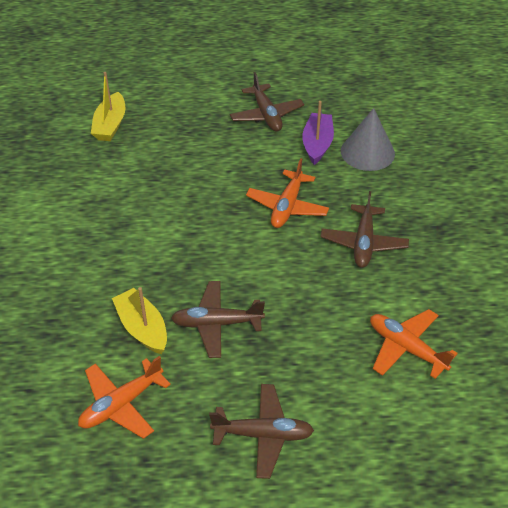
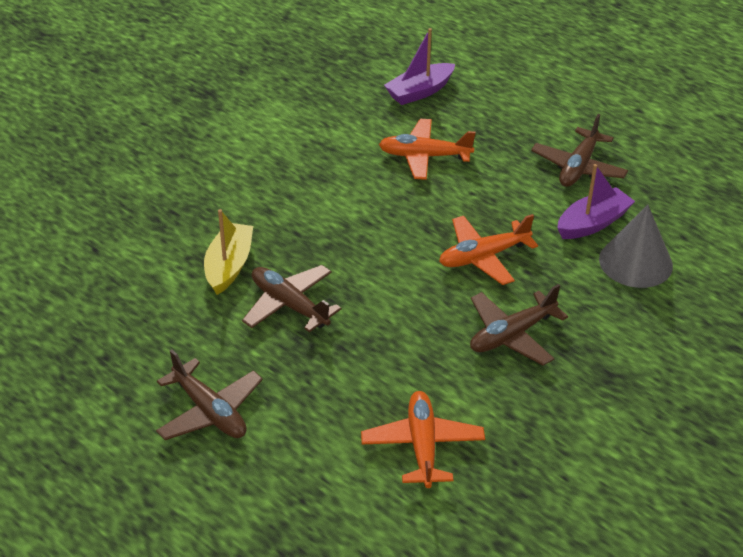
camera: 45 degrees right, 5 degrees down
orange plane [78,356,171,439] -> orange plane moved to [379,119,476,180]
yellow boat [91,72,125,141] -> purple boat [384,28,455,105]

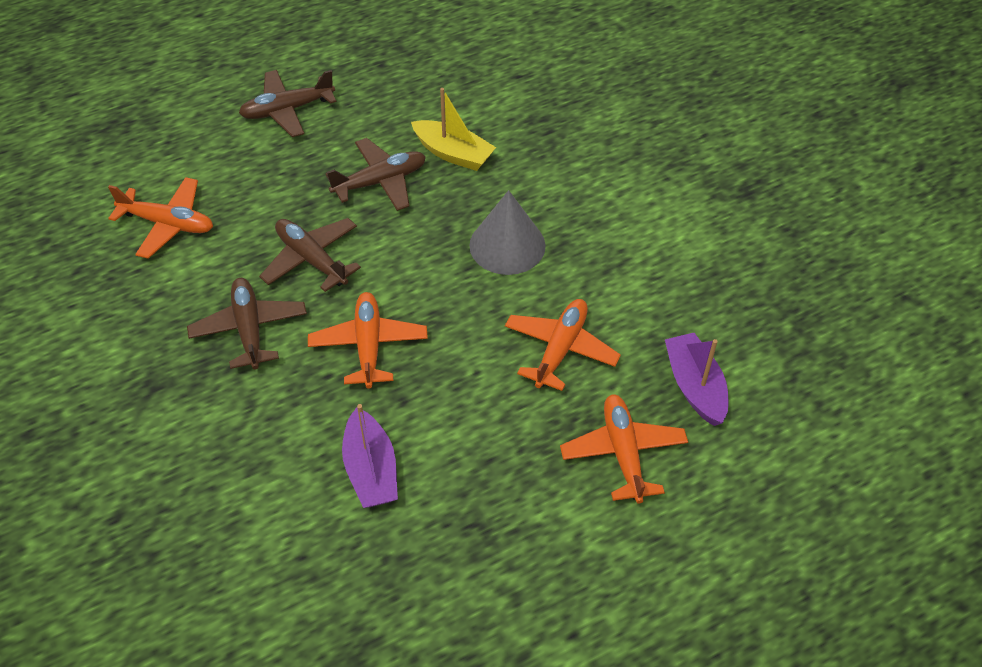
camera: 110 degrees right, 10 degrees up
brown plane [531,114,628,187] -> brown plane moved to [259,218,361,292]
grey cone [599,204,673,288] -> grey cone moved to [469,190,546,275]
none -> orange plane [560,394,688,504]

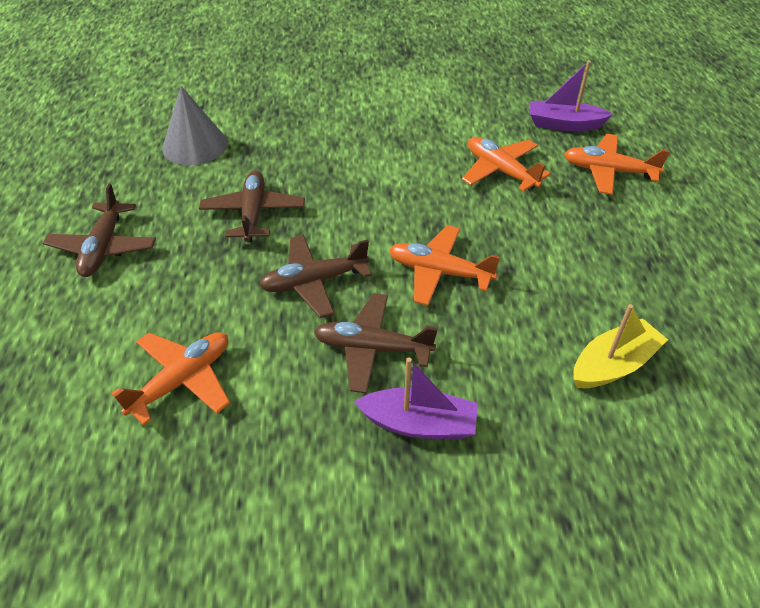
camera: 65 degrees left, 5 degrees down
purple boat [342,404,398,508] -> purple boat moved to [354,358,478,439]
yellow boat [411,88,496,171] -> yellow boat moved to [573,304,668,388]
grey cone [469,190,546,275] -> grey cone moved to [162,86,228,165]

